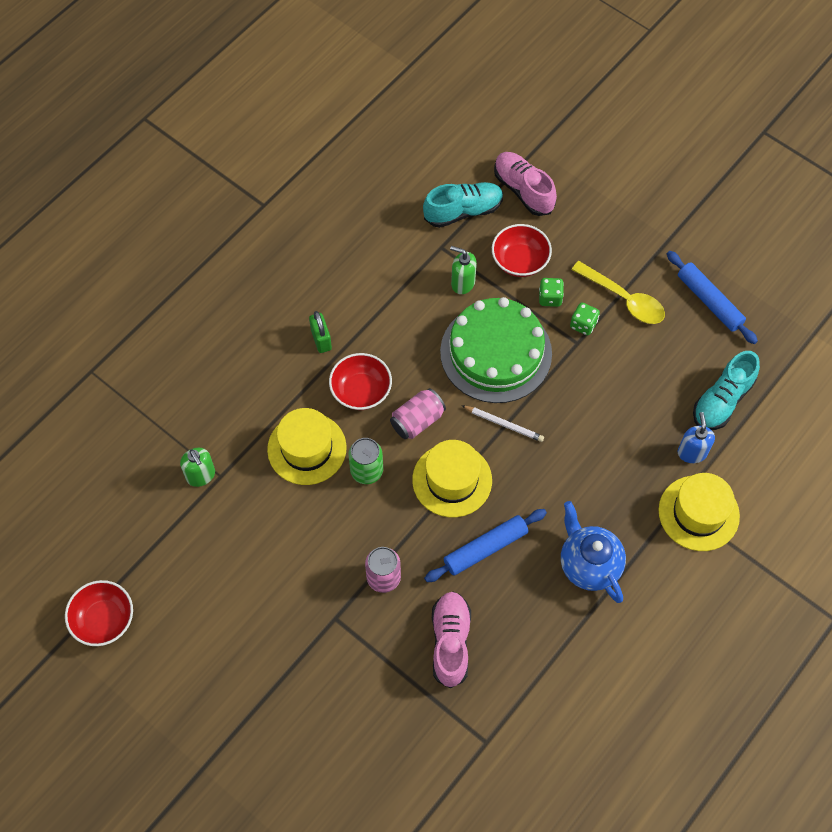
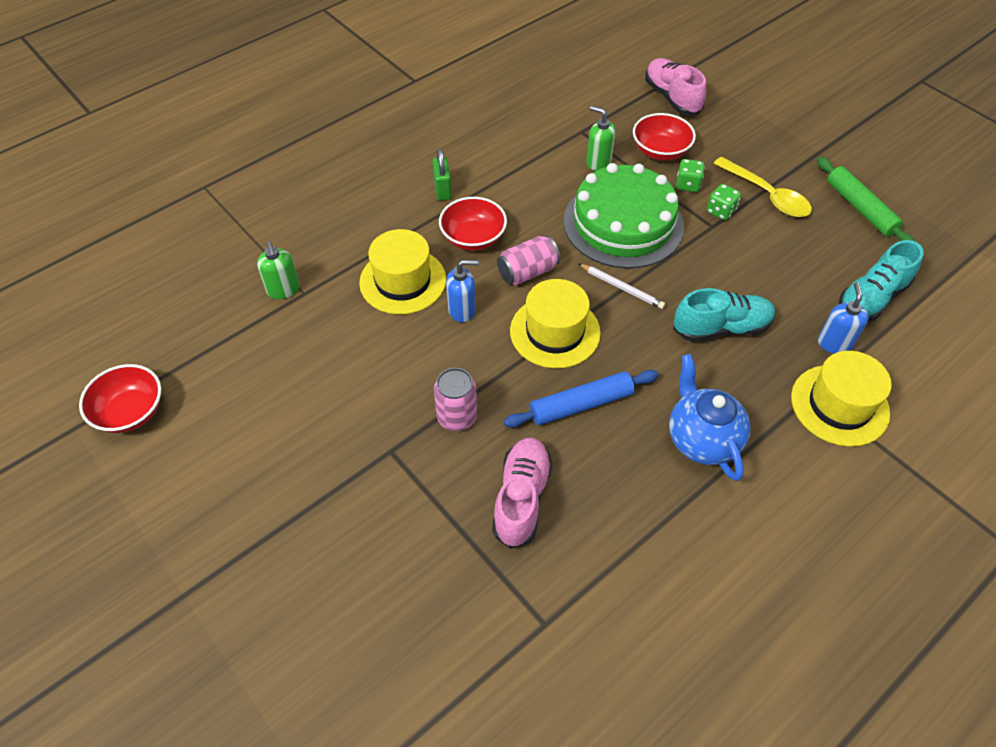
camera: 10 degrees right, 10 degrees down
green can [348,438,383,484] -> blue soap dispenser [446,260,479,322]
turquoise shoe [423,182,503,228] -> turquoise shoe moved to [673,288,776,342]
blue rolling pin [667,251,758,344] -> green rolling pin [817,157,915,241]

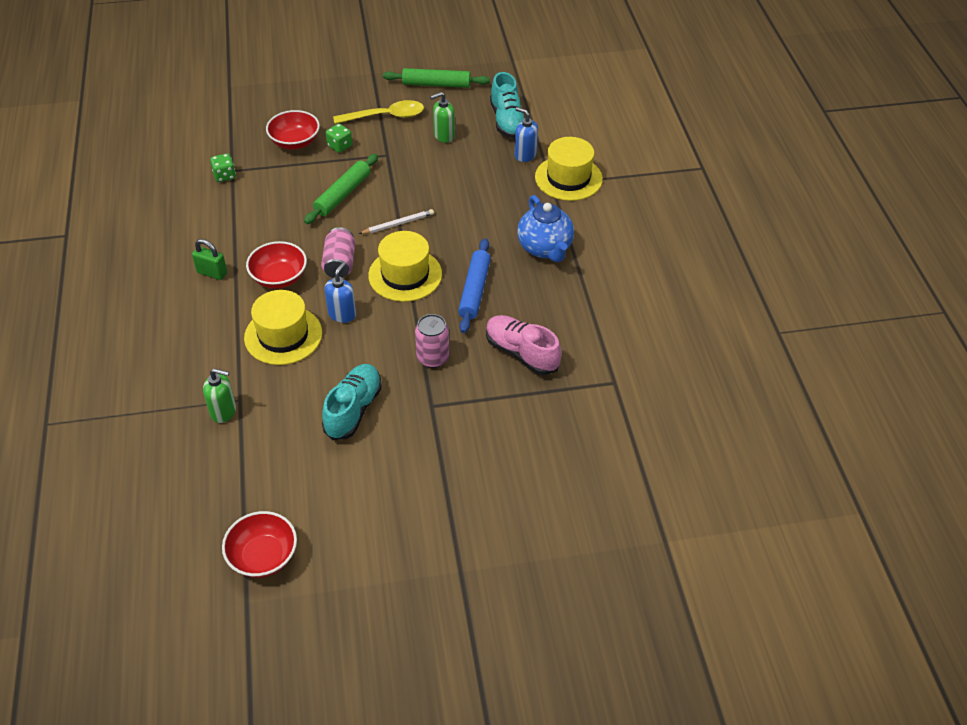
camera: 60 degrees left, 5 degrees down
green cake [563,163,684,269] -> green rolling pin [304,154,378,224]
green soap dispenser [586,106,616,171] -> green soap dispenser moved to [430,92,455,143]
pink shoe [645,58,707,115] -> none
blue teapot [669,354,751,481] -> blue teapot turned 120 degrees counterclockwise [517,195,574,262]
turquoise shoe [673,288,776,342] -> turquoise shoe moved to [322,364,382,440]
green dice [707,184,741,220] -> green dice moved to [210,154,236,182]

